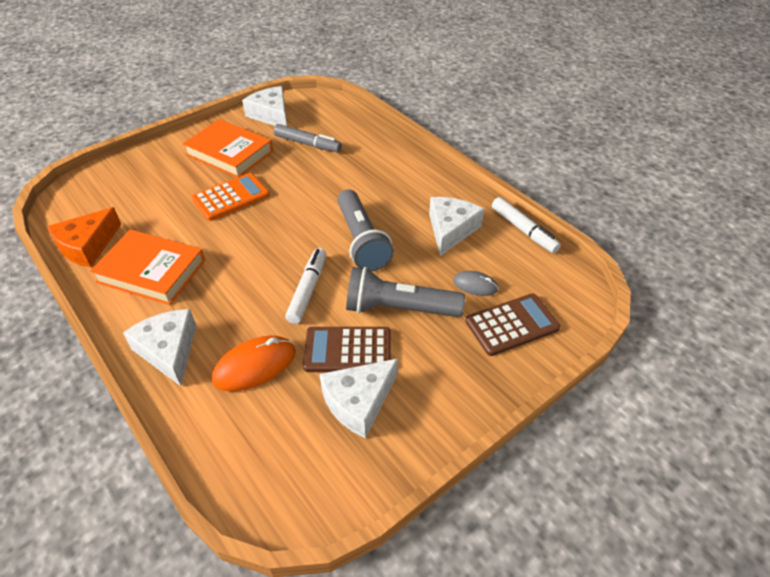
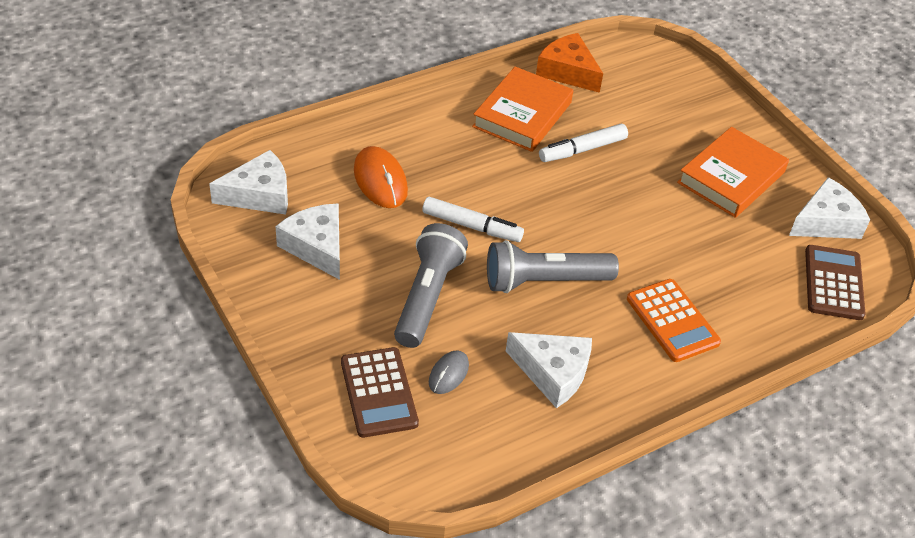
camera: 95 degrees right, 0 degrees up
white cheese [123,309,196,386] -> white cheese moved to [209,150,288,215]
orange calculator [192,173,270,221] -> orange calculator moved to [627,279,721,362]
grey marker [274,124,342,152] -> none
brown calculator [303,327,391,372] -> brown calculator moved to [805,245,866,320]
white marker [492,197,561,253] -> white marker moved to [539,124,628,162]

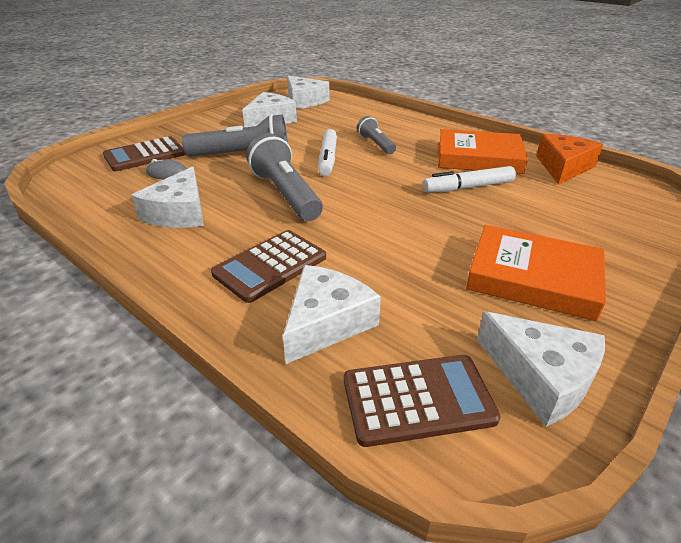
camera: 75 degrees right, 10 degrees down
orange mouse [354,146,408,208] -> none
white marker [539,124,628,162] -> white marker turned 60 degrees counterclockwise [423,166,516,193]
orange calculator [627,279,721,362] -> brown calculator [211,230,326,303]
none -> white cheese [283,265,381,364]
none -> grey flashlight [357,116,396,154]

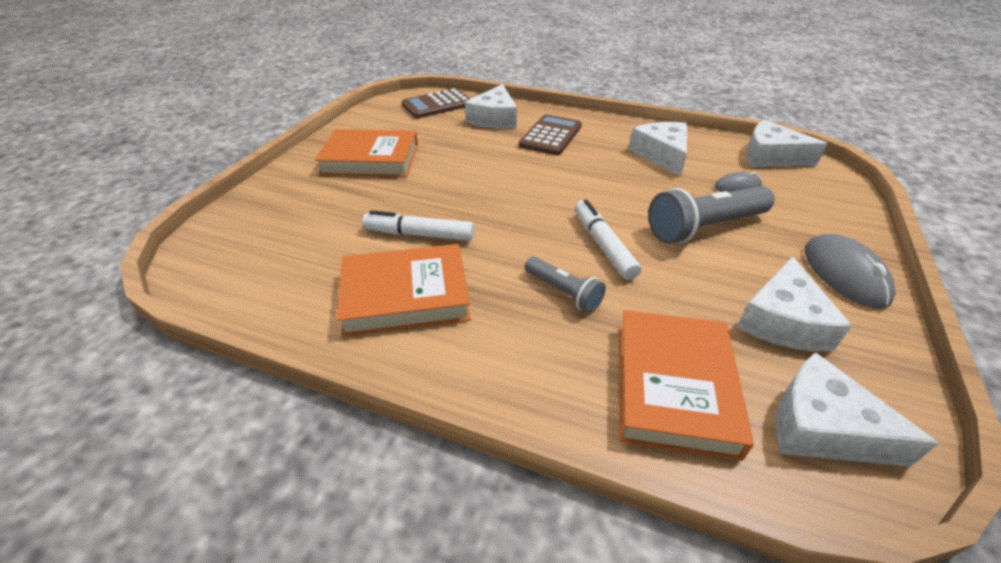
camera: 160 degrees right, 5 degrees up
brown calculator [103,136,186,171] -> none
grey flashlight [246,133,323,221] -> none
white marker [423,166,516,193] -> white marker turned 135 degrees counterclockwise [362,210,474,241]
white cheese [477,311,605,426] -> white cheese moved to [746,120,828,167]
orange cheese [536,134,603,185] -> none
none -> orange book [619,310,754,461]
none -> grey mouse [805,234,895,308]

